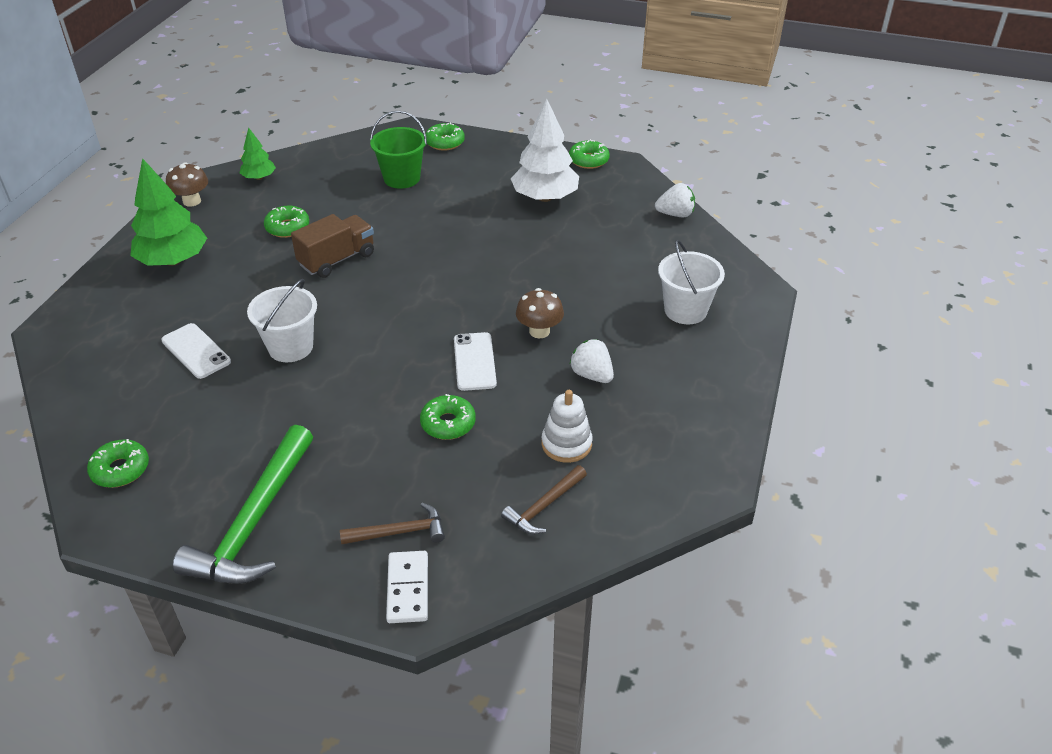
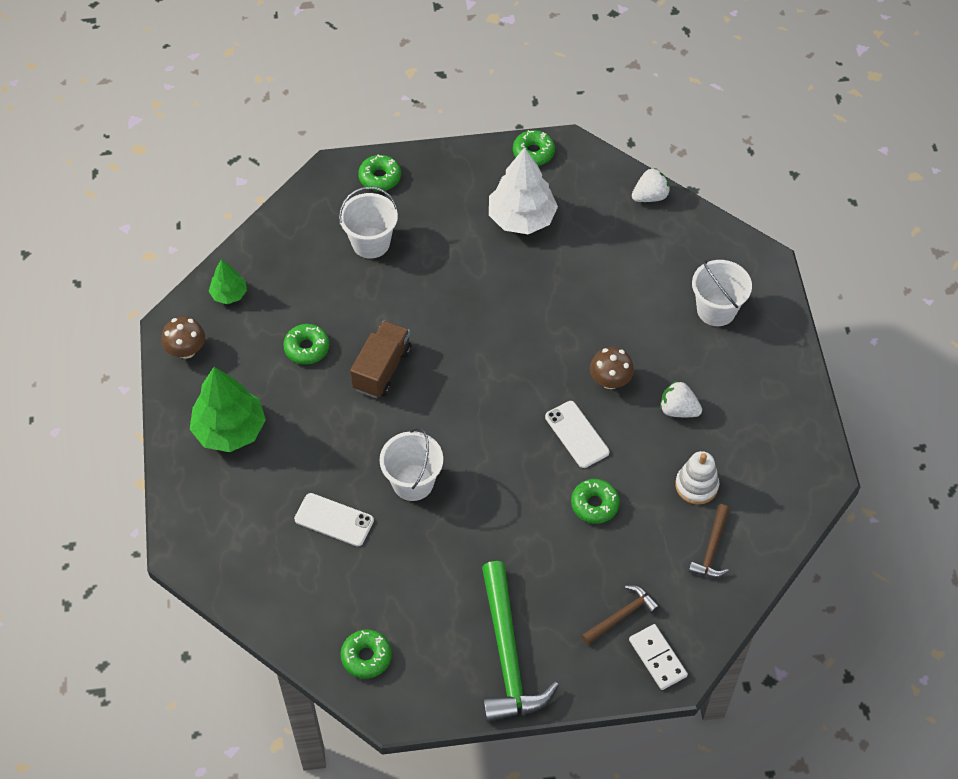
camera: 25 degrees left, 15 degrees up
green bucket [370,111,427,189] -> white bucket [339,186,398,259]

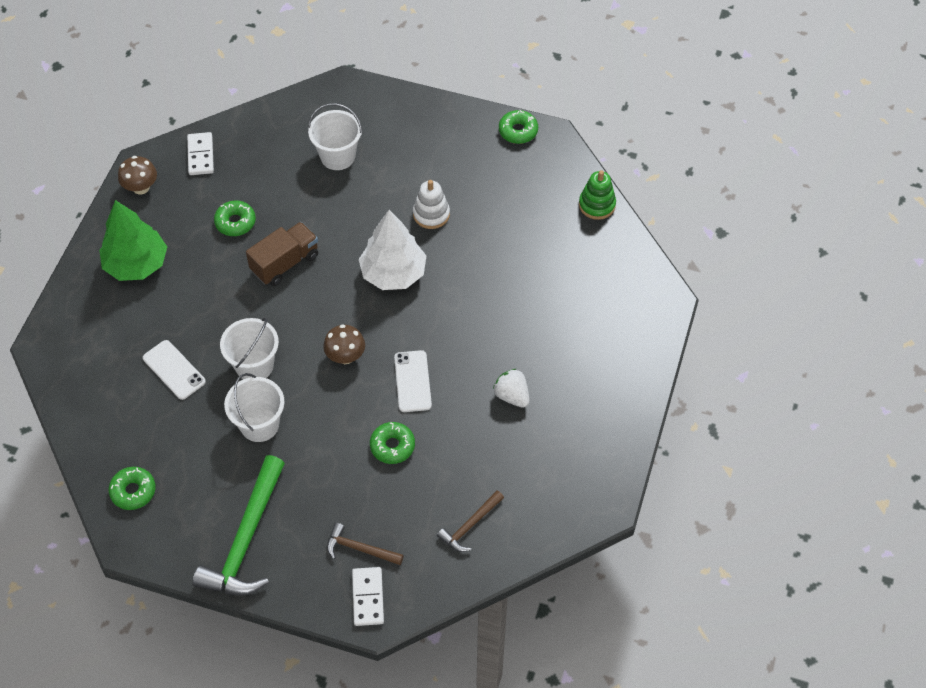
camera: 25 degrees right, 0 degrees up
green tree [209,259,247,304] -> white domino [187,132,214,175]
green donut [358,155,401,191] -> none
white tree [489,147,558,234] -> white tree moved to [359,210,426,290]
brown hammer [581,585,660,645] -> brown hammer turned 150 degrees counterclockwise [327,523,404,565]
brown mushroom [590,347,634,389] -> brown mushroom moved to [323,324,365,364]
white strawberry [632,168,670,202] -> green stacking toy [579,170,616,220]
white stacking toy [675,451,719,505] -> white stacking toy moved to [413,180,450,229]
white bucket [692,260,752,326] -> white bucket moved to [224,373,285,442]

